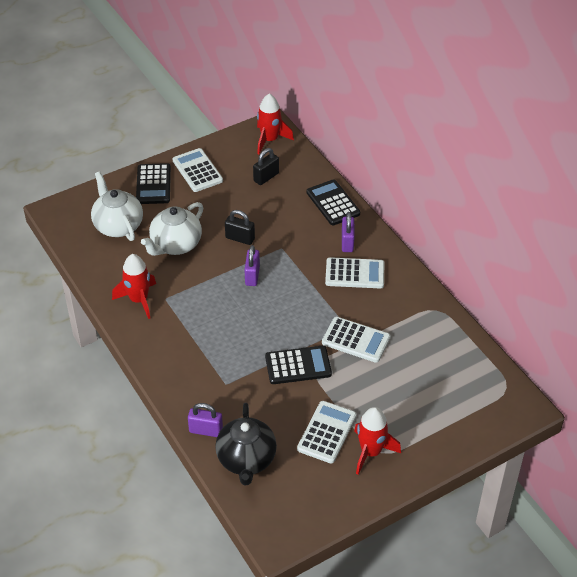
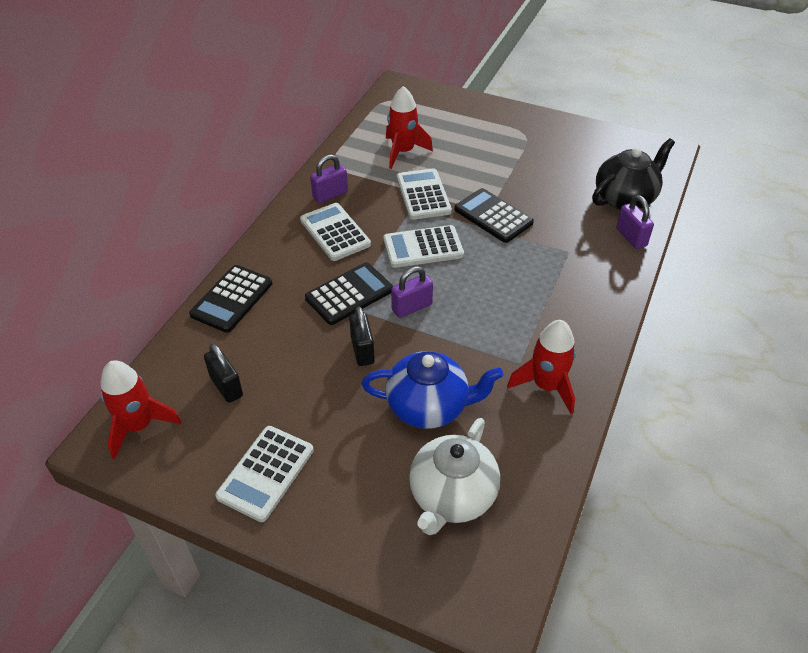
camera: 125 degrees left, 0 degrees up
black calculator [136,163,171,204] -> black calculator moved to [305,262,393,325]
white teapot [141,202,203,256] -> blue teapot [362,351,503,429]
black padlock [253,148,279,185] -> black padlock turned 45 degrees clockwise [204,343,243,403]
white calculator [297,401,356,463] -> white calculator moved to [383,225,464,268]
purple padlock [342,212,355,252] -> purple padlock moved to [310,154,348,203]
red rocket [354,407,401,475] -> red rocket moved to [386,86,433,169]

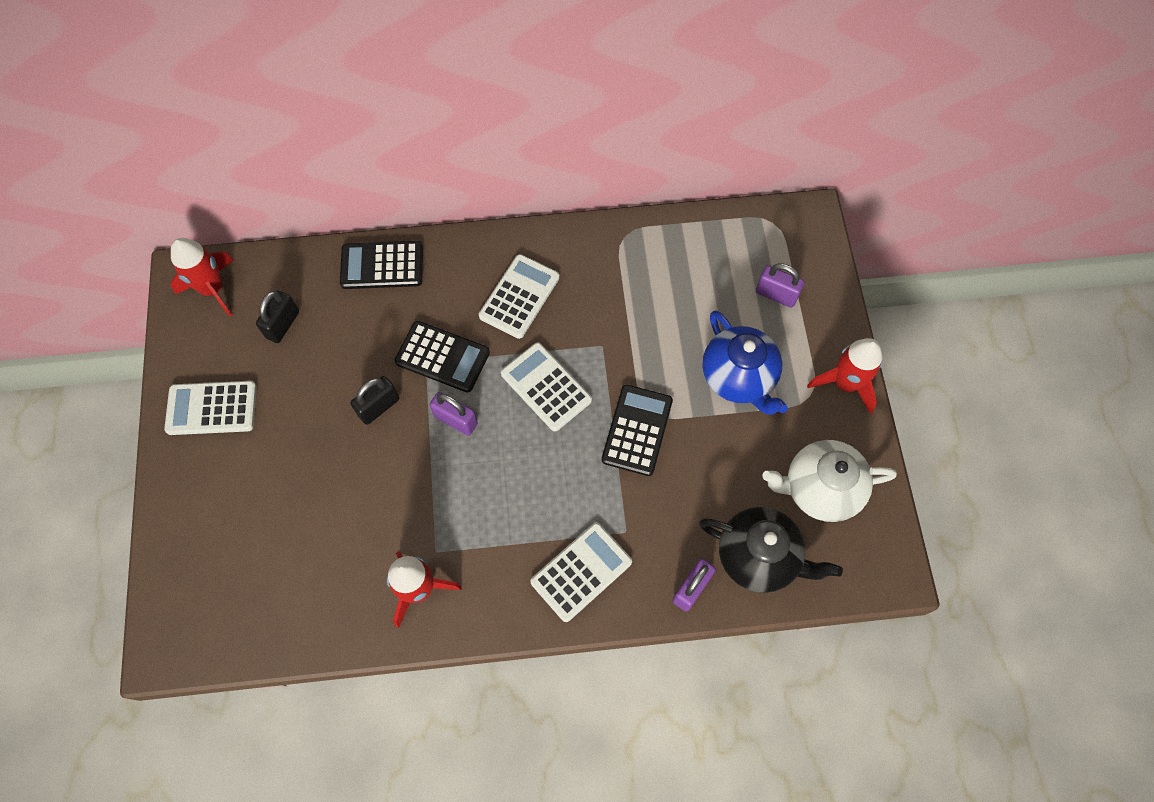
camera: 60 degrees right, 20 degrees up
purple padlock [310,154,348,203] -> purple padlock moved to [756,263,805,308]
blue teapot [362,351,503,429] -> blue teapot moved to [703,310,788,415]
red rocket [386,86,433,169] -> red rocket moved to [807,338,883,414]
white calculator [397,168,452,220] -> white calculator moved to [530,523,632,622]
white teapot [409,418,500,535] -> white teapot moved to [762,440,897,522]

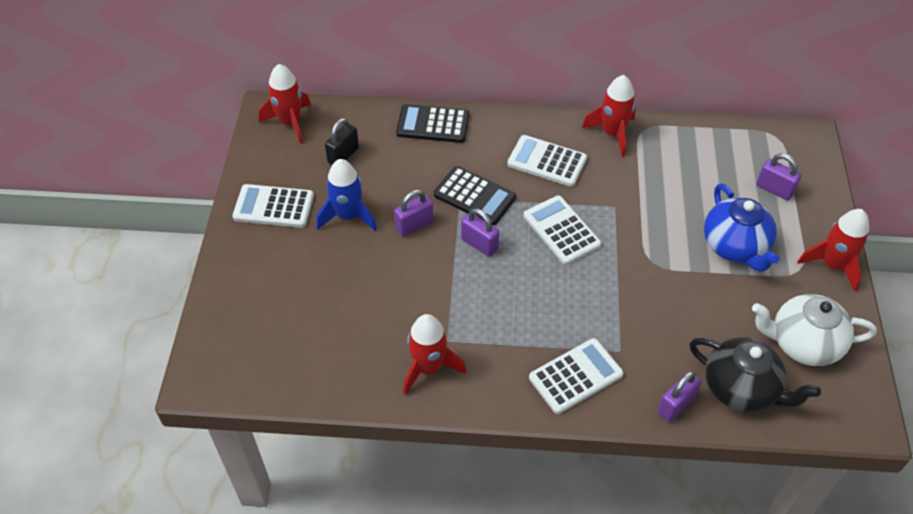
camera: 10 degrees right, 15 degrees down
black padlock [350,376,399,425] -> purple padlock [394,190,434,236]
white calculator [479,254,560,339] -> white calculator turned 105 degrees counterclockwise [507,135,587,187]
black calculator [602,385,673,476] -> none
none -> blue rocket [316,159,377,231]
none -> red rocket [582,75,636,157]

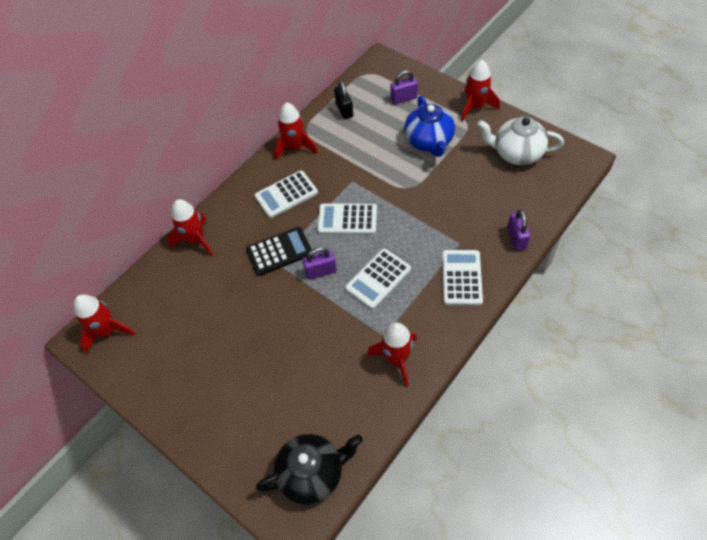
camera: 50 degrees left, 5 degrees up
white calculator [232,184,314,228] -> white calculator moved to [345,249,411,310]
blue rocket [316,159,377,231] -> none
black padlock [325,118,359,165] -> black padlock moved to [334,81,353,119]
purple padlock [394,190,434,236] -> none
black calculator [396,104,469,143] -> red rocket [168,199,213,256]
black teapot [689,337,821,413] -> black teapot moved to [256,434,363,505]
blue teapot [704,184,780,272] -> blue teapot turned 60 degrees clockwise [404,96,455,157]
white teapot [752,294,877,366] -> white teapot turned 60 degrees clockwise [477,116,564,165]

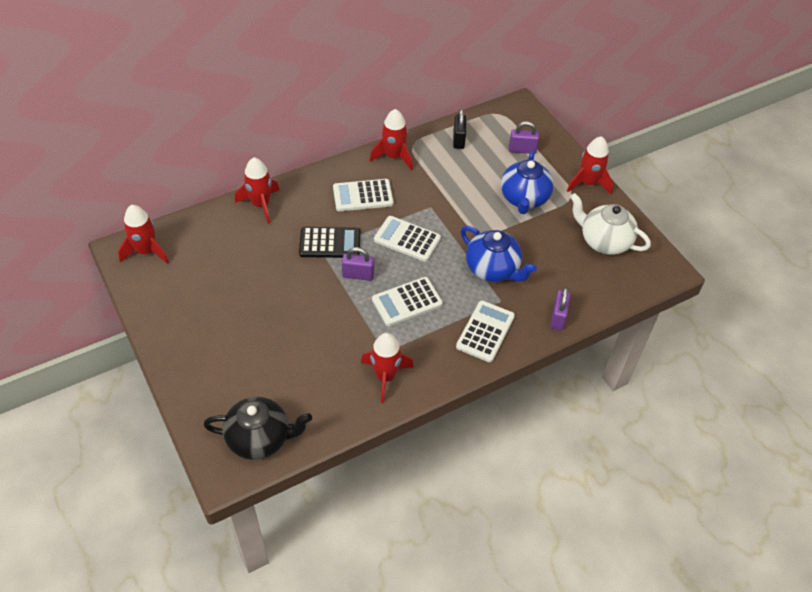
camera: 15 degrees right, 5 degrees down
none -> blue teapot [461,226,537,282]

